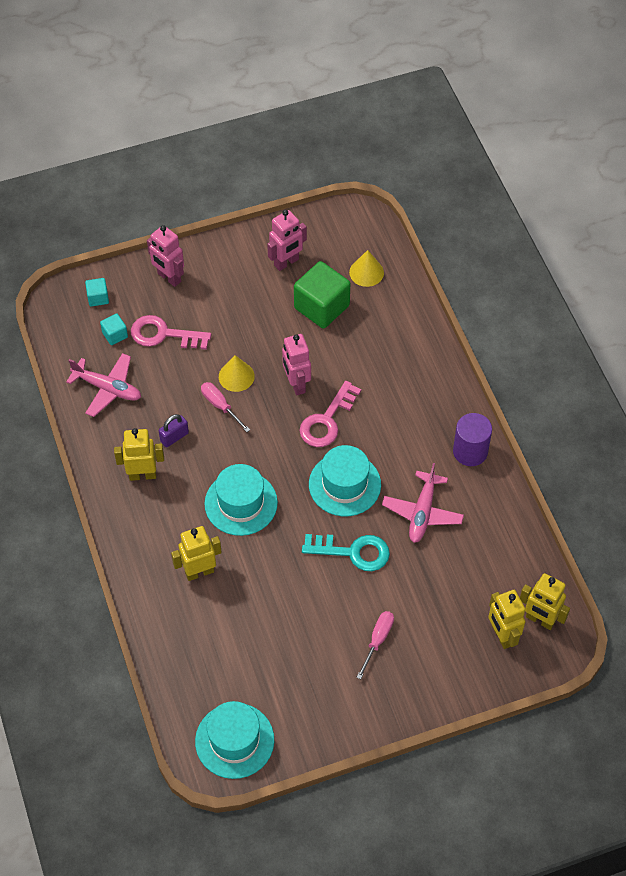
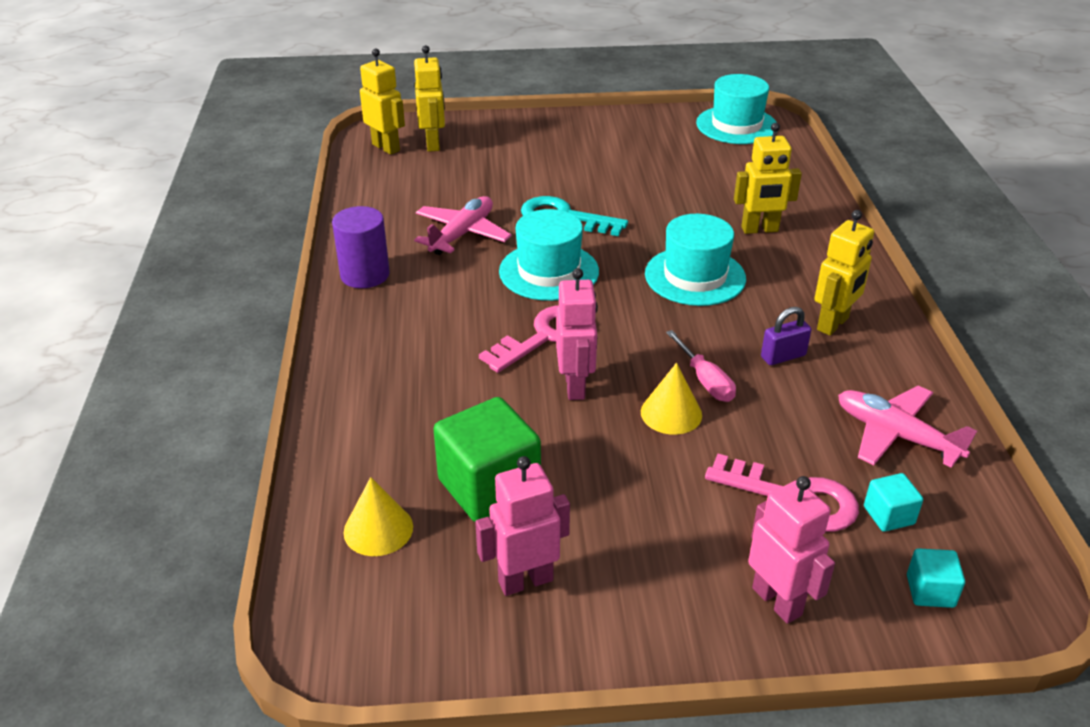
camera: 165 degrees left, 20 degrees down
yellow robot [114,428,164,481] -> yellow robot turned 60 degrees counterclockwise [814,210,874,335]
pink screwdriver [356,611,394,679] -> none

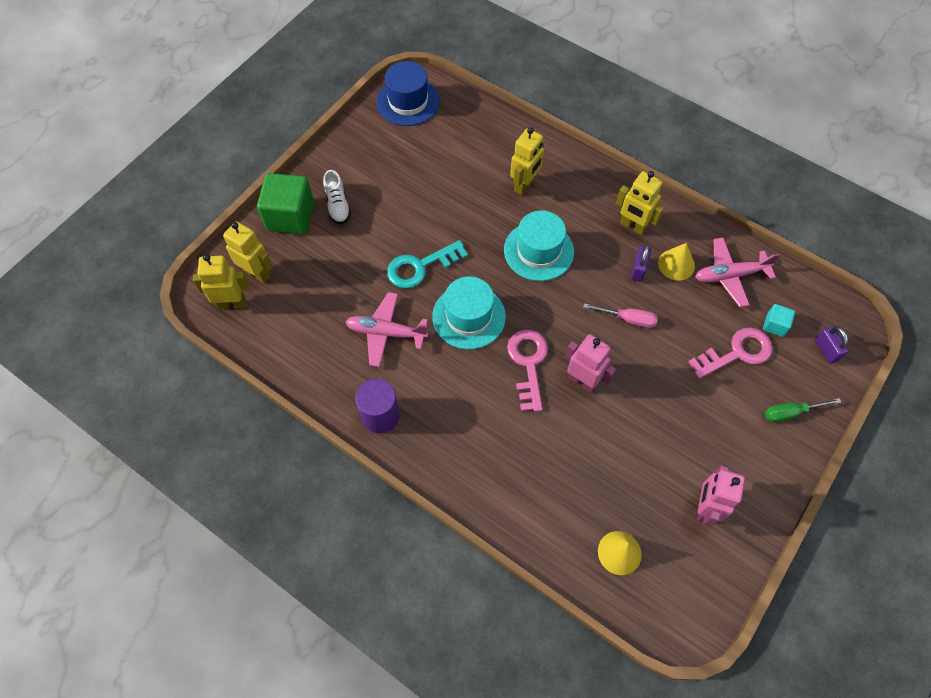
camera: 50 degrees left, 25 degrees up
pink plane [414,196,512,255] -> pink plane turned 60 degrees counterclockwise [346,292,428,367]
green cube [434,397,541,522] -> green cube moved to [257,173,314,234]
yellow cone [641,363,702,435] -> yellow cone moved to [658,243,695,281]
turquoise hat [696,74,777,144] -> blue hat [377,61,440,126]
pink robot [748,476,835,624] -> green screwdriver [765,398,841,422]
yellow robot [814,210,874,335] -> yellow robot turned 135 degrees clockwise [616,171,664,235]
turquoise cube [907,548,965,608] -> purple padlock [815,326,849,364]
none -> white shoe [323,170,351,224]

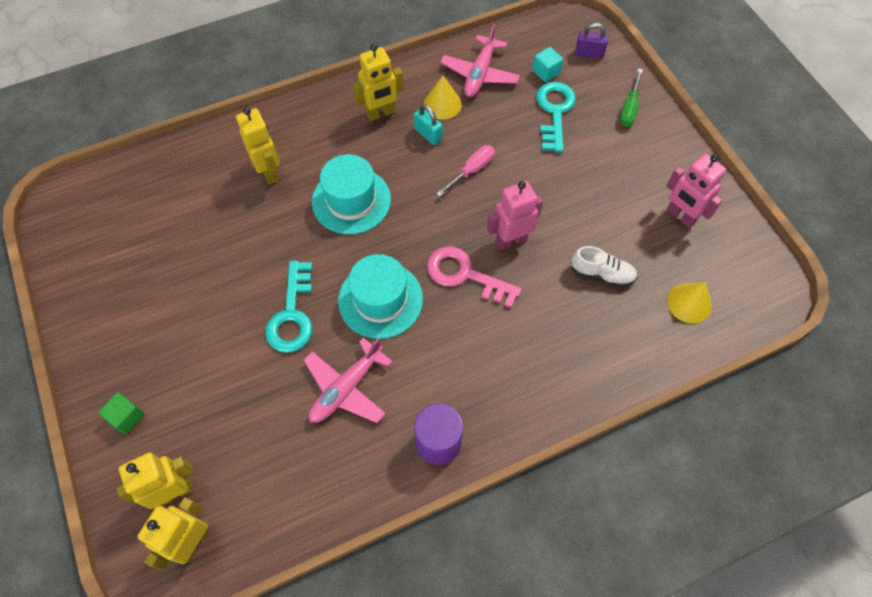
camera: 60 degrees left, 0 degrees up
green cube [257,173,314,234] -> green cube [98,392,145,434], size x0.48
white shoe [323,170,351,224] -> white shoe moved to [571,246,637,287]
blue hat [377,61,440,126] -> none
purple padlock [631,244,651,282] -> turquoise padlock [414,104,442,145]
pink key [688,328,773,379] -> turquoise key [536,82,576,152]

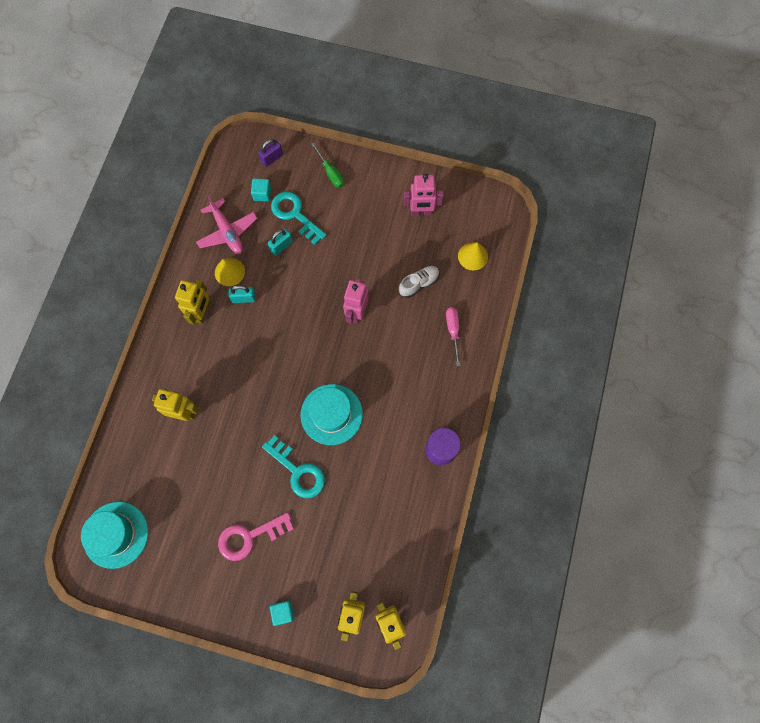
camera: 50 degrees left, 10 degrees up
green cube [98,392,145,434] -> turquoise cube [270,600,295,626]
pink plane [304,338,393,423] -> none
turquoise hat [312,154,391,234] -> turquoise hat moved to [81,502,148,569]
pink key [427,246,522,308] -> pink key moved to [218,512,294,561]
pink screwdriver [436,145,495,197] -> pink screwdriver moved to [446,307,461,366]
none -> turquoise padlock [268,229,293,256]

